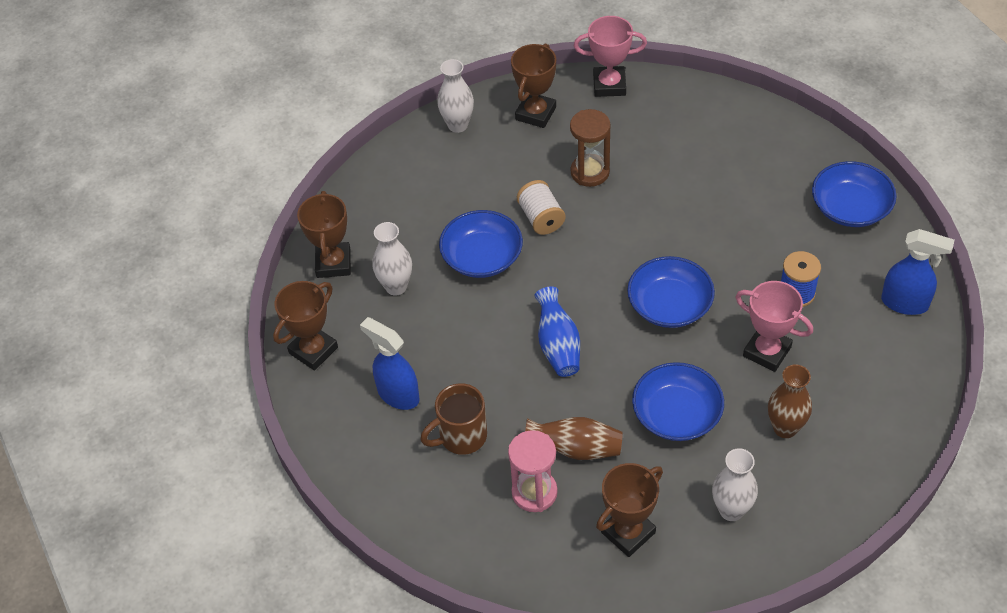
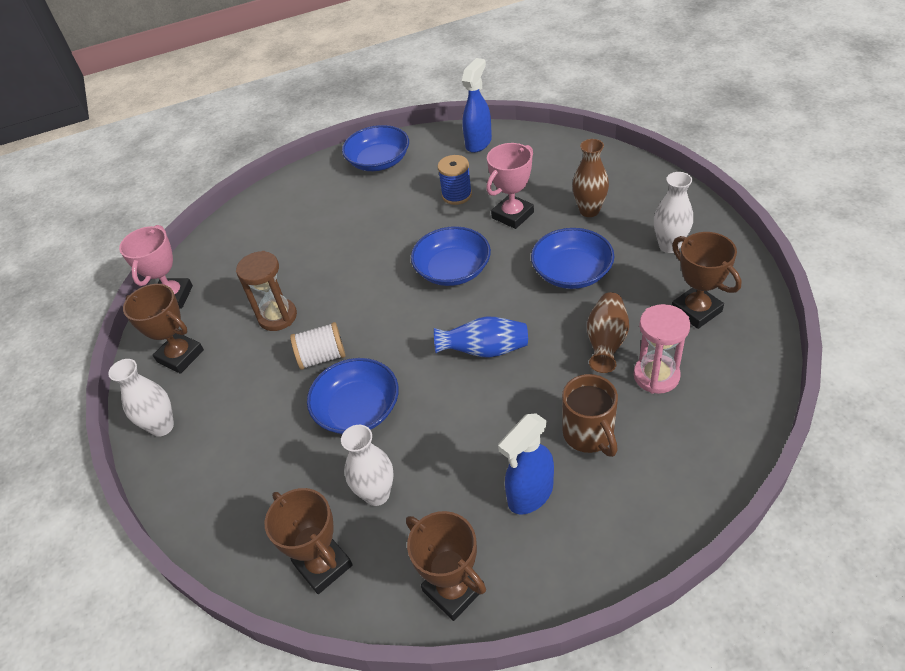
camera: 80 degrees left, 5 degrees down
brown trophy [297,191,351,278] -> brown trophy turned 45 degrees clockwise [265,488,353,594]

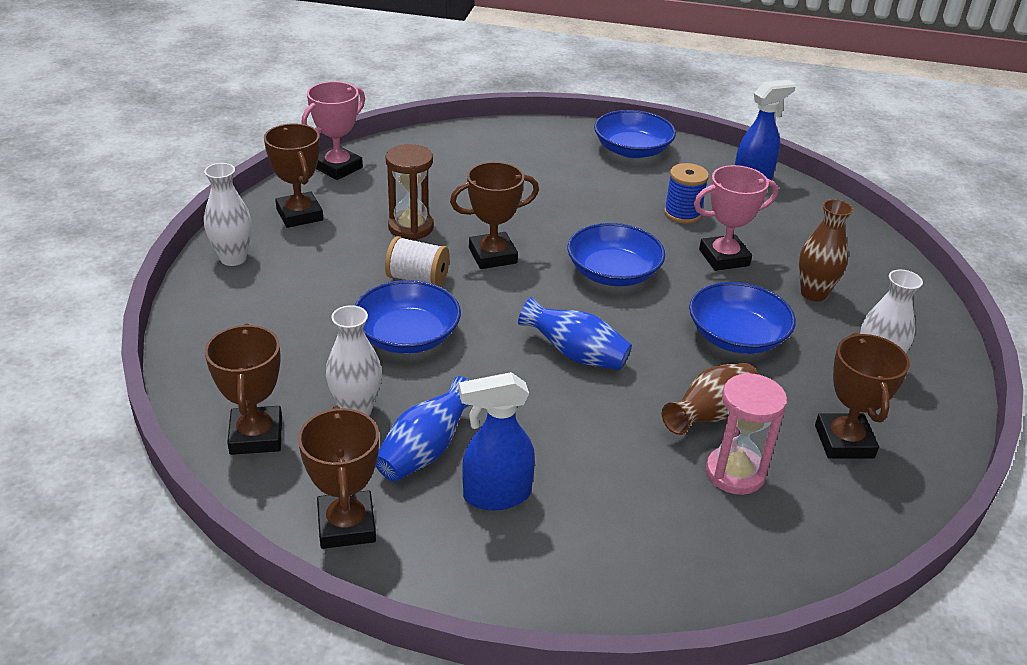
camera: 25 degrees right, 10 degrees down
brown mug [562,374,618,457] -> none
none -> blue vase [375,376,471,482]
none -> brown trophy [450,162,539,269]

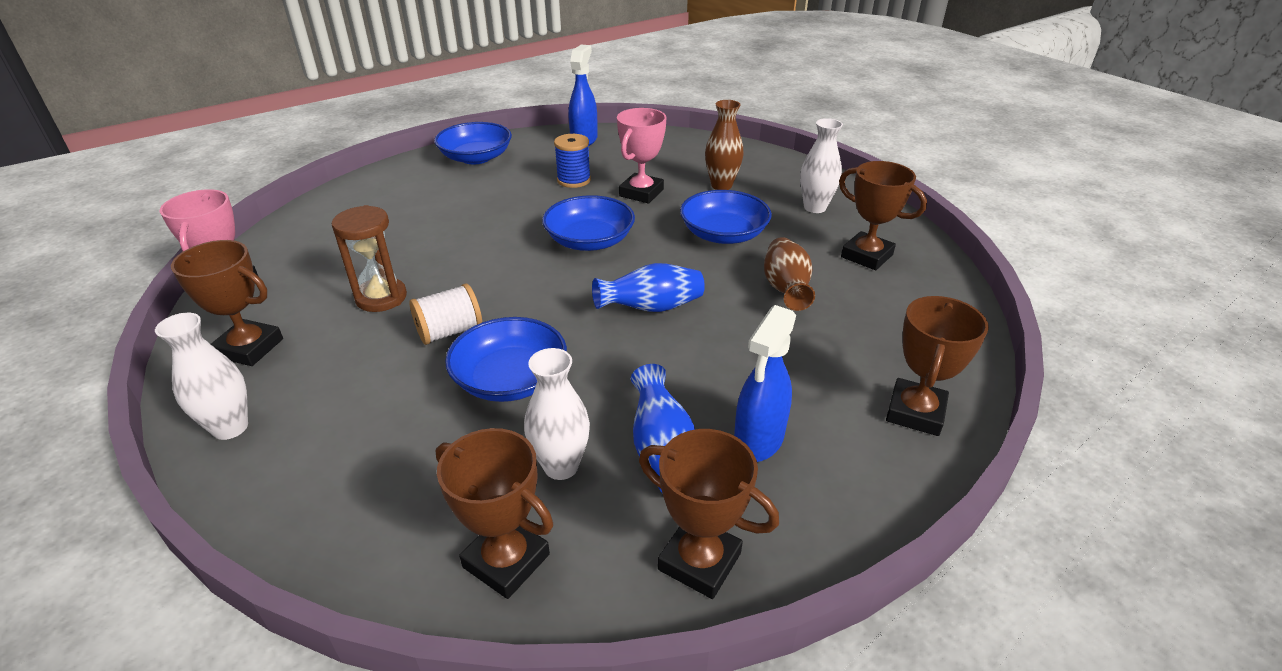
camera: 45 degrees left, 0 degrees up
brown trophy [450,162,539,269] -> brown trophy moved to [886,296,989,436]
pink hourglass [706,373,787,495] -> none

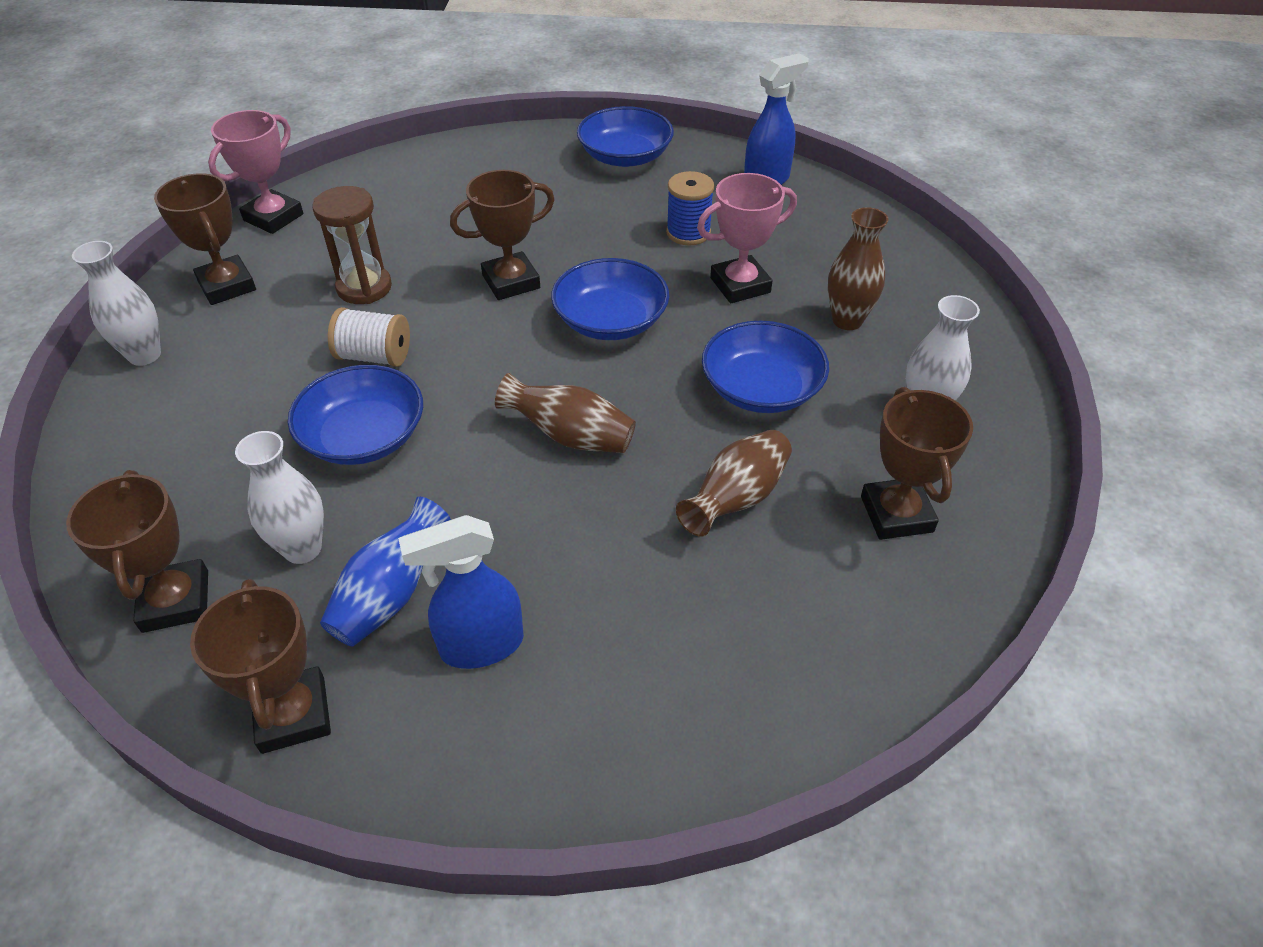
camera: 40 degrees right, 10 degrees up
blue vase [592,263,705,312] -> brown vase [495,373,636,453]
brown trophy [886,296,989,436] -> brown trophy moved to [450,170,555,300]

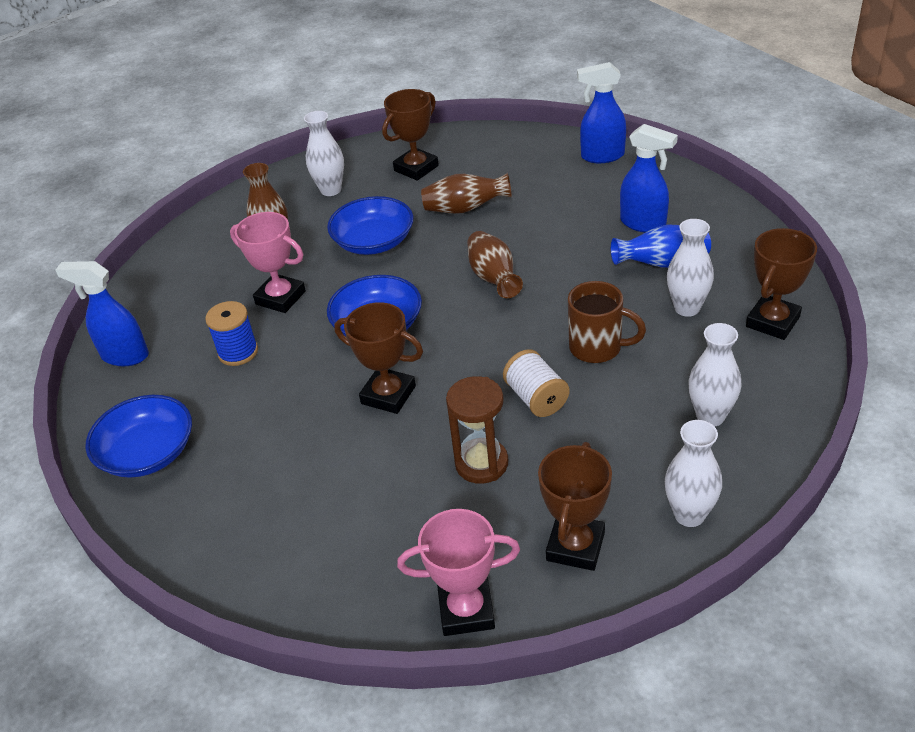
camera: 125 degrees left, 5 degrees down
brown trophy [190,579,331,754] -> none
blue bowl [288,365,423,465] -> brown mug [568,281,646,363]
none -> blue spray bottle [577,62,626,163]
none -> white vase [688,323,741,427]

